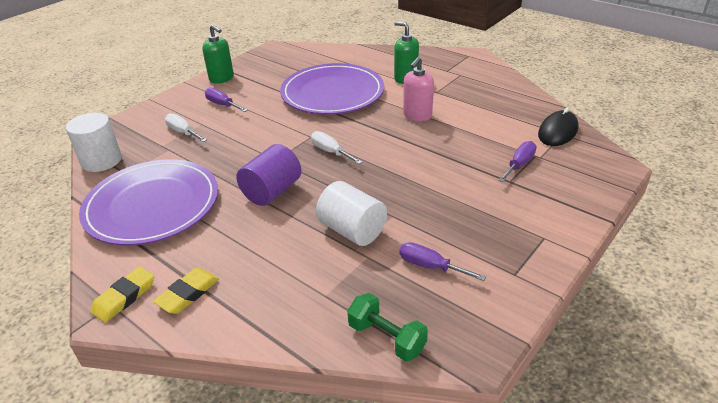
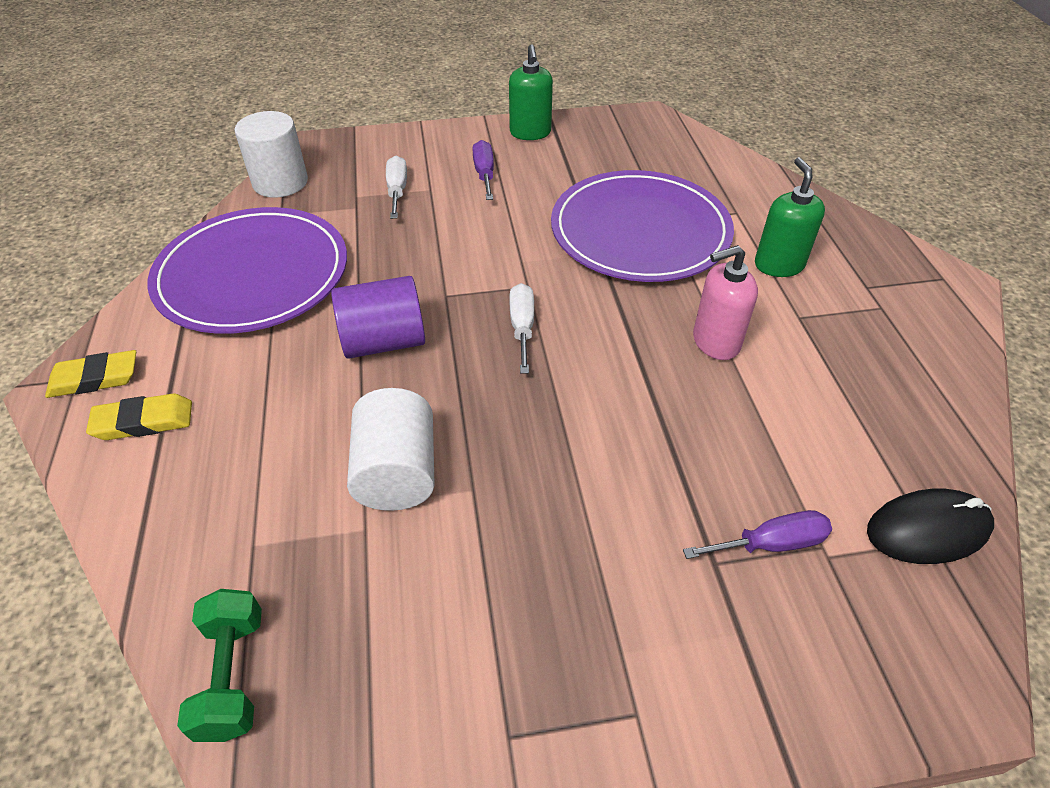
camera: 40 degrees right, 10 degrees up
purple screwdriver [399,242,486,281] -> none

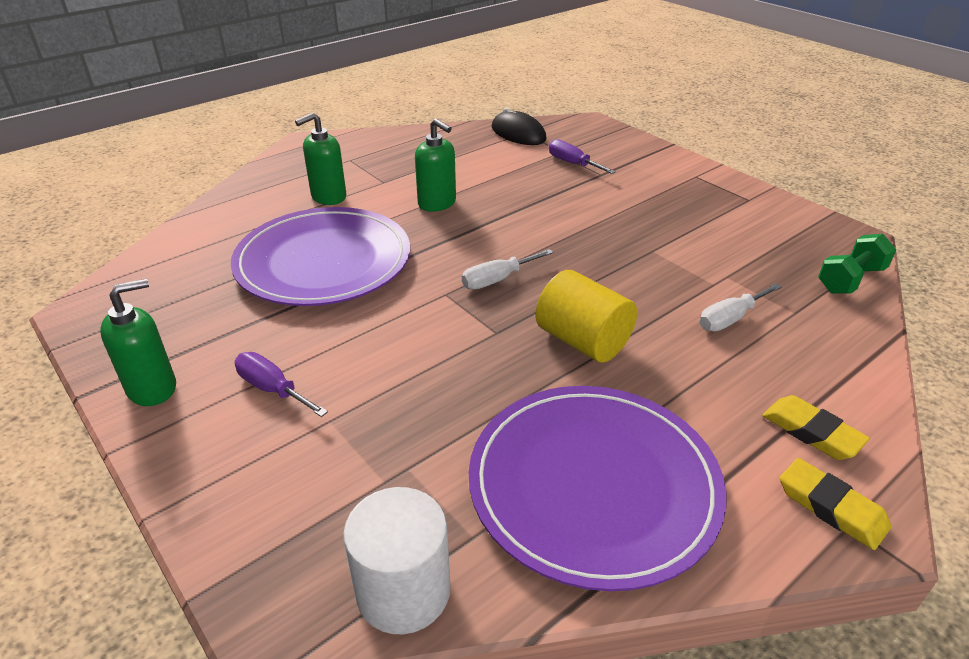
camera: 120 degrees left, 10 degrees down
purple cylinder [331,276,425,359] -> yellow cylinder [535,270,637,363]
white cylinder [347,388,435,511] -> none
white screwdriver [386,156,407,219] -> white screwdriver moved to [699,283,782,331]
purple screwdriver [473,140,494,200] -> purple screwdriver turned 75 degrees clockwise [235,352,328,417]
pink soap dispenser [693,245,758,360] -> green soap dispenser [415,118,456,212]

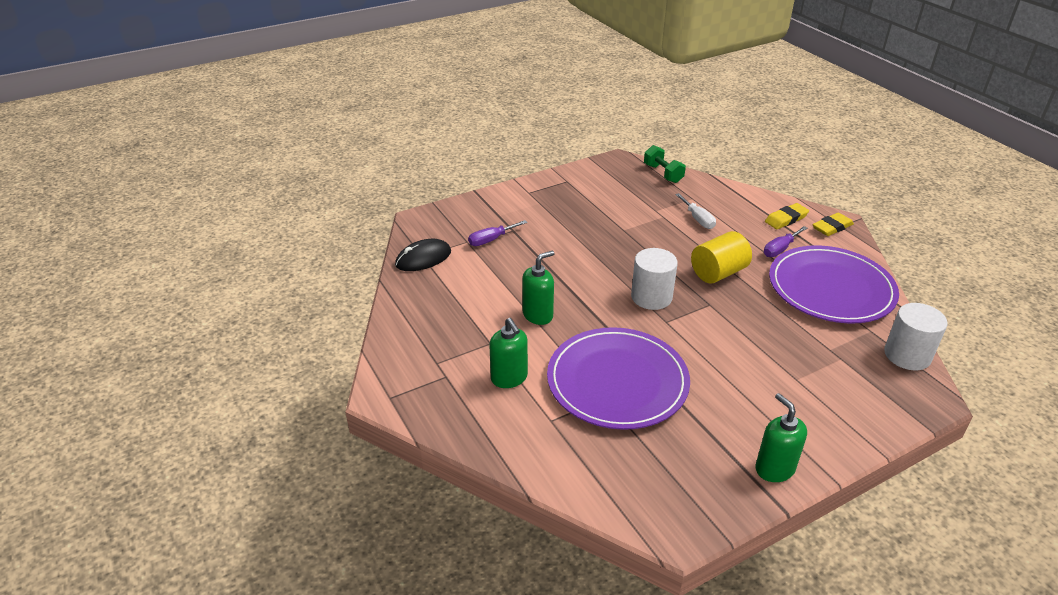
camera: 80 degrees left, 0 degrees up
purple screwdriver [235,352,328,417] -> purple screwdriver moved to [764,226,807,257]
white screwdriver [462,249,553,289] -> white cylinder [631,248,678,310]

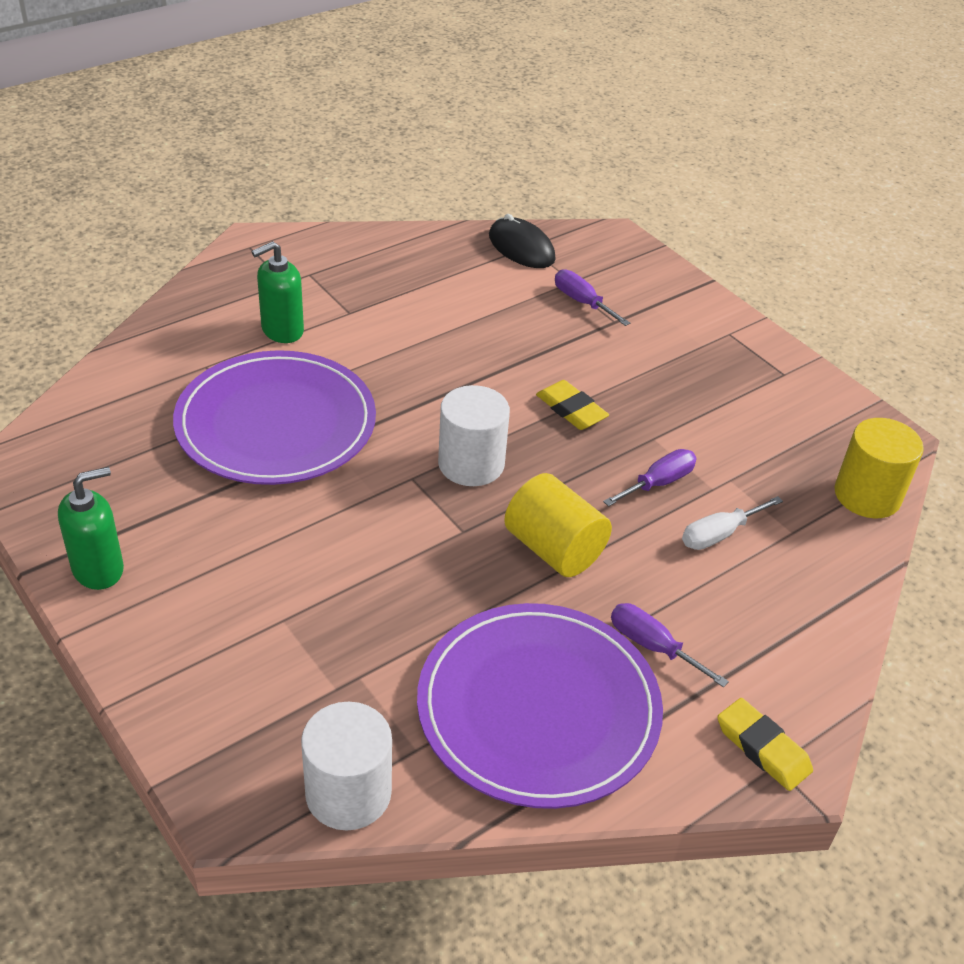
camera: 80 degrees right, 5 degrees up
green soap dispenser [522,251,555,325] -> none
green dumbbell [644,145,686,183] -> yellow cylinder [835,418,924,518]
yellow eraser [765,203,809,229] -> yellow eraser moved to [536,380,609,430]
none -> purple screwdriver [603,449,697,507]

